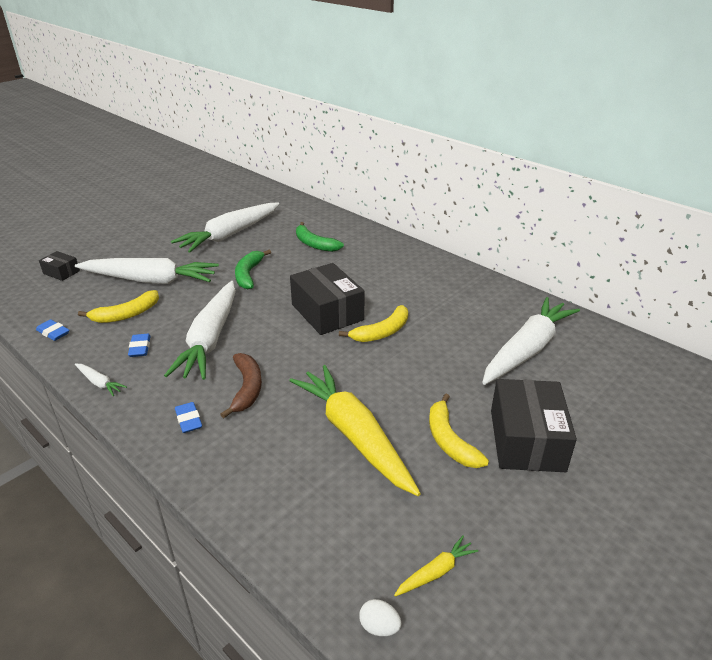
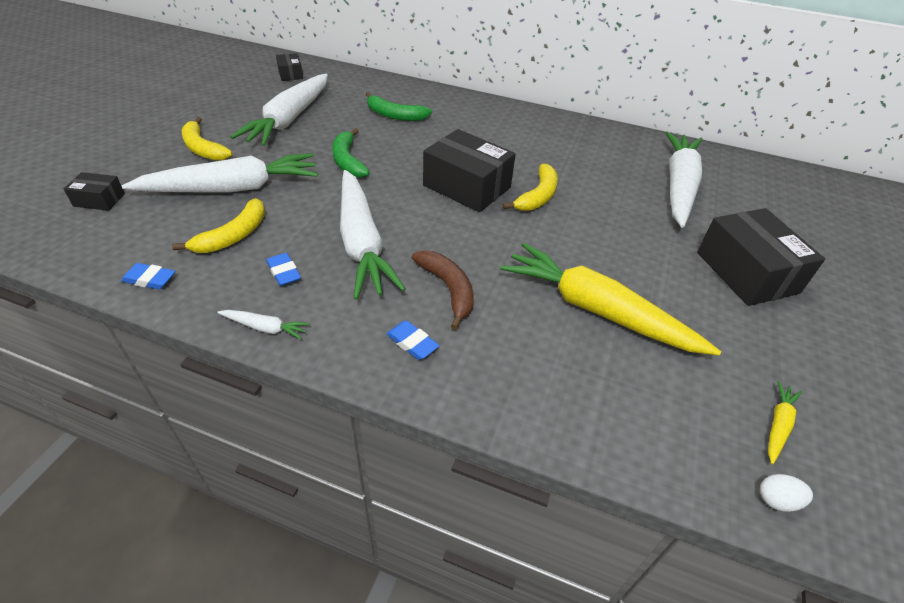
camera: 25 degrees left, 10 degrees up
yellow banana [429,394,489,468] -> yellow banana moved to [181,117,232,161]
none -> black box [276,53,303,81]

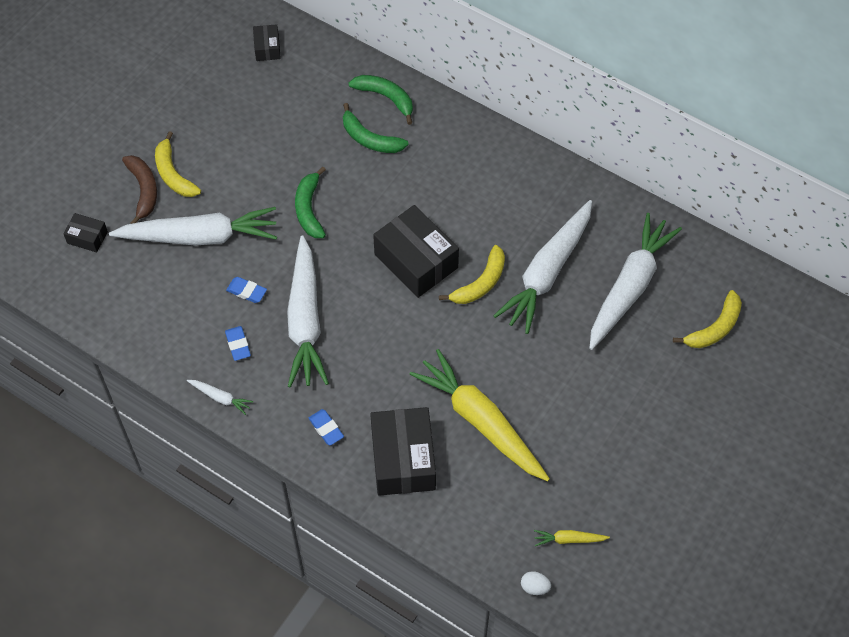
camera: 15 degrees right, 15 degrees up
blue eraser [121,263,175,289] -> blue eraser moved to [226,277,267,303]
yellow banana [172,198,265,253] -> yellow banana moved to [673,290,742,348]
white carrot [231,74,328,146] -> white carrot moved to [494,200,592,334]
brown banana [412,250,474,330] -> brown banana moved to [122,155,157,224]
black box [697,208,825,306] -> black box moved to [370,407,436,496]
yellow carrot [768,381,802,464] -> yellow carrot turned 135 degrees counterclockwise [534,530,610,546]
none -> green banana [348,75,413,125]

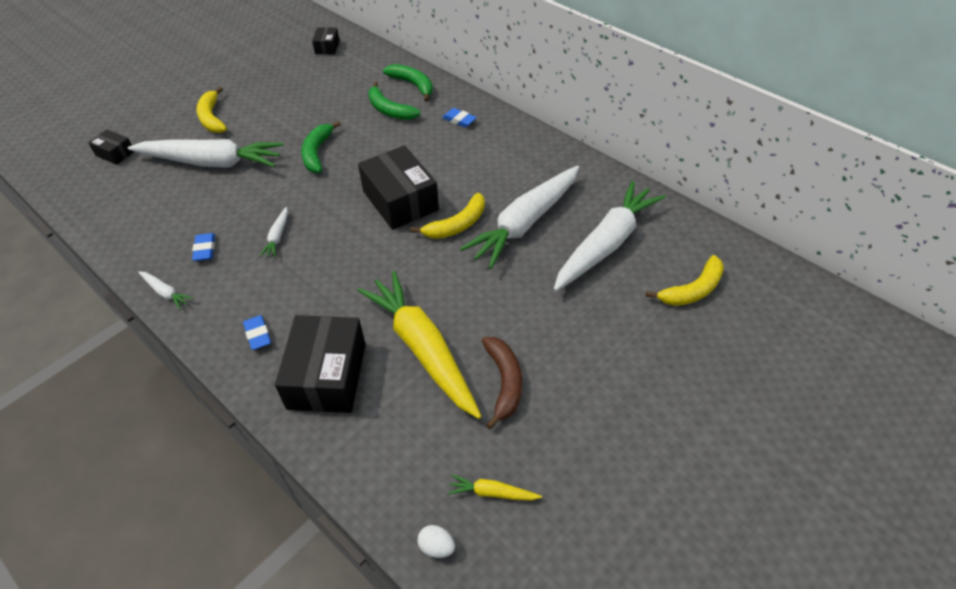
camera: 10 degrees right, 10 degrees down
brown banana [122,155,157,224] -> brown banana moved to [482,337,522,429]
blue eraser [226,277,267,303] -> blue eraser moved to [442,108,477,127]
white carrot [287,235,329,388] -> white carrot [260,207,288,257], size x0.41

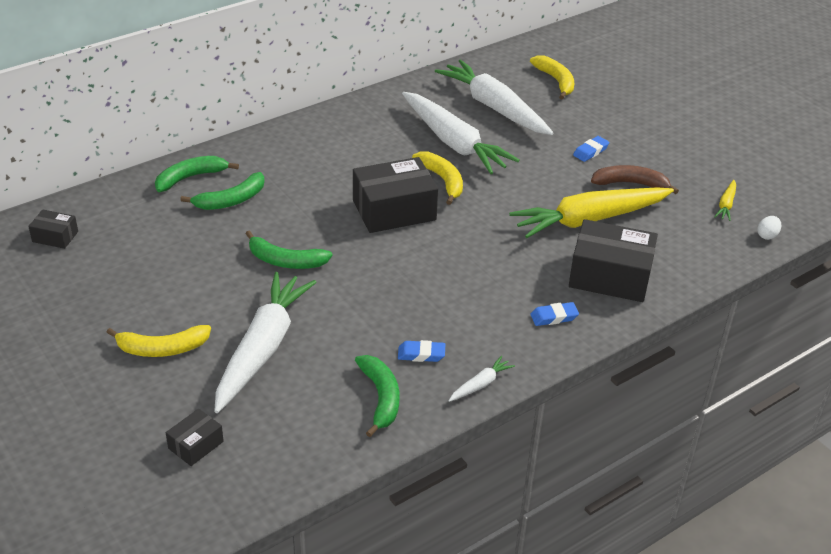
camera: 80 degrees left, 10 degrees down
white carrot [260,207,288,257] -> none
blue eraser [442,108,477,127] -> blue eraser moved to [573,136,609,162]
none -> green banana [355,355,399,437]

